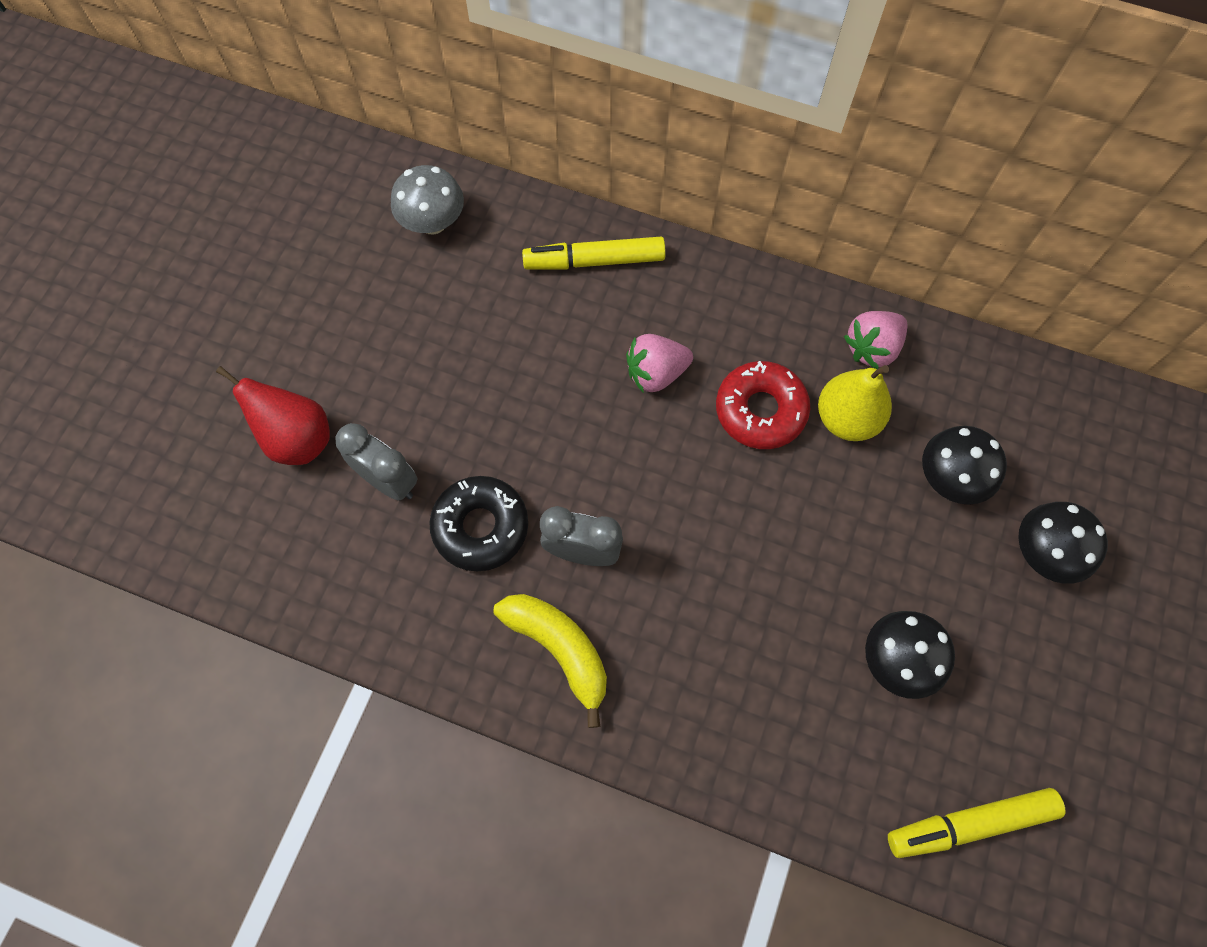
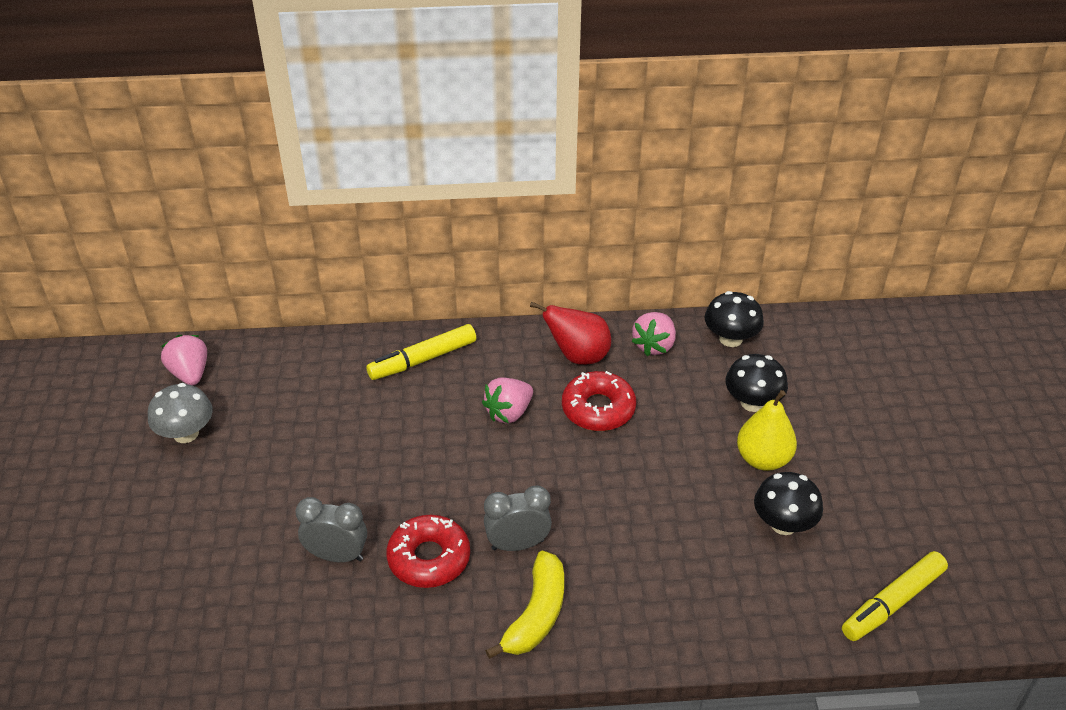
camera: 25 degrees left, 25 degrees down
red pear [216,366,330,465] -> red pear moved to [530,301,611,365]
grey mushroom [391,165,464,235] -> grey mushroom moved to [148,383,213,443]
black donut [429,476,528,572] -> red donut [386,515,470,588]
yellow banana [493,594,607,728] -> yellow banana turned 90 degrees clockwise [485,551,564,659]
yellow pear [818,365,892,441] -> yellow pear moved to [737,390,797,471]
black mushroom [1018,502,1108,584] -> black mushroom moved to [705,291,764,347]
none -> pink strawberry [161,335,207,386]

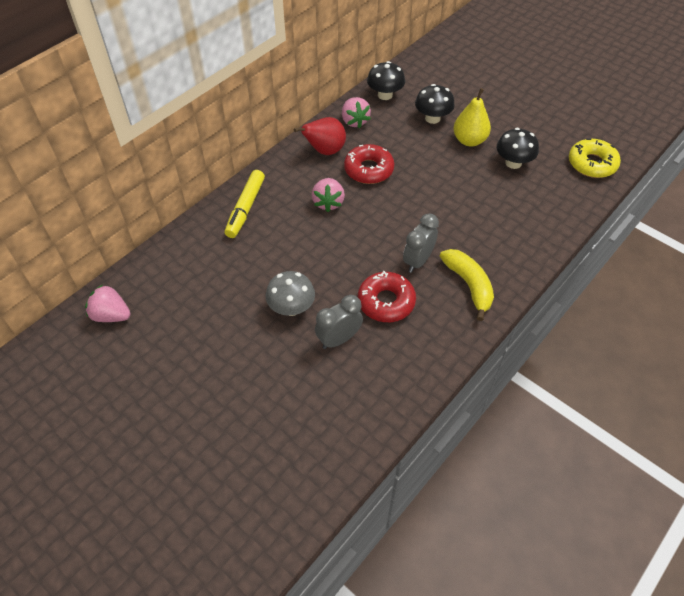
camera: 45 degrees left, 10 degrees up
grey mushroom [148,383,213,443] -> grey mushroom moved to [266,271,315,316]
yellow marker [842,551,948,641] -> yellow donut [569,138,621,178]

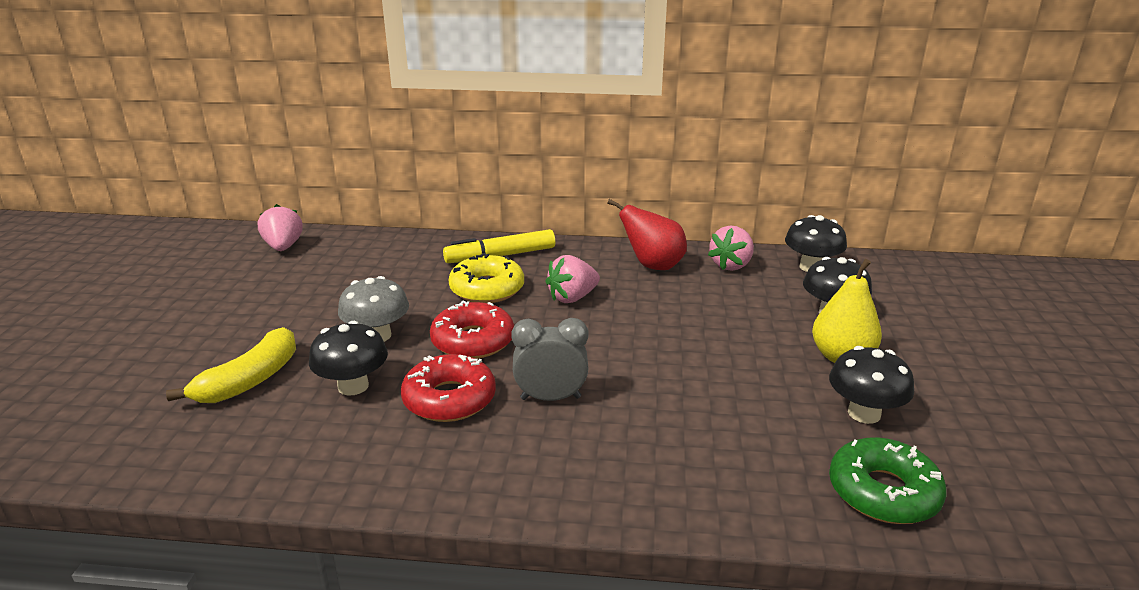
camera: 55 degrees right, 25 degrees down
grey clock [315,295,363,349] -> black mushroom [309,321,388,396]
red donut [344,144,394,184] -> red donut moved to [430,300,514,359]
yellow banana [440,249,494,321] -> yellow banana moved to [166,327,296,403]
yellow donut [569,138,621,178] -> yellow donut moved to [449,253,524,303]
none -> green donut [829,437,947,524]

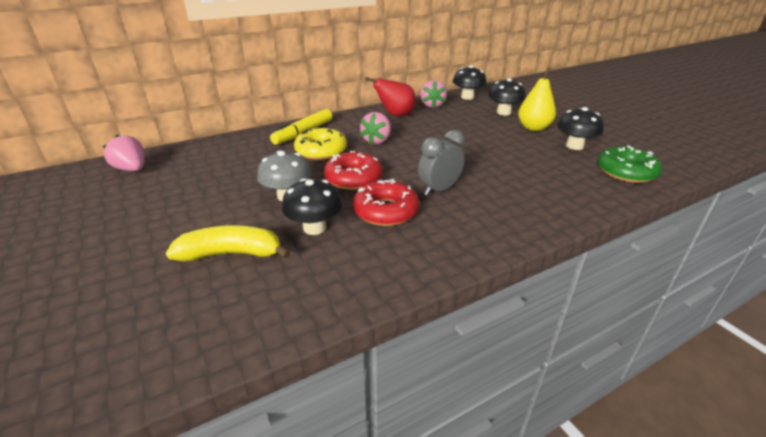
camera: 35 degrees left, 5 degrees up
yellow banana [166,327,296,403] -> yellow banana turned 90 degrees counterclockwise [166,225,291,261]

